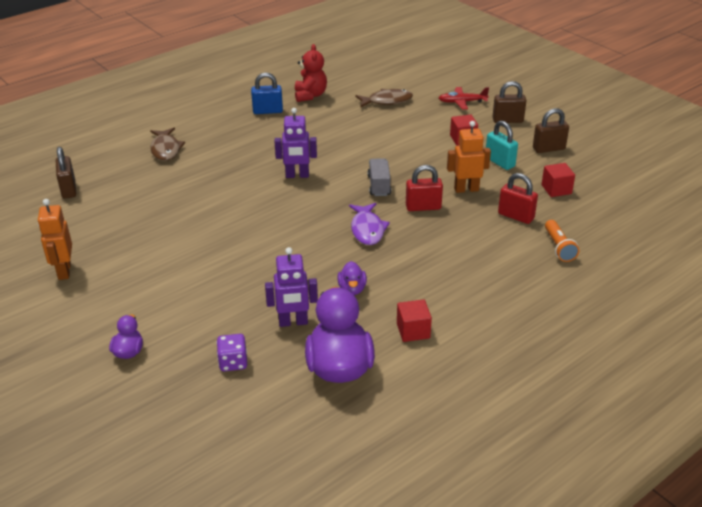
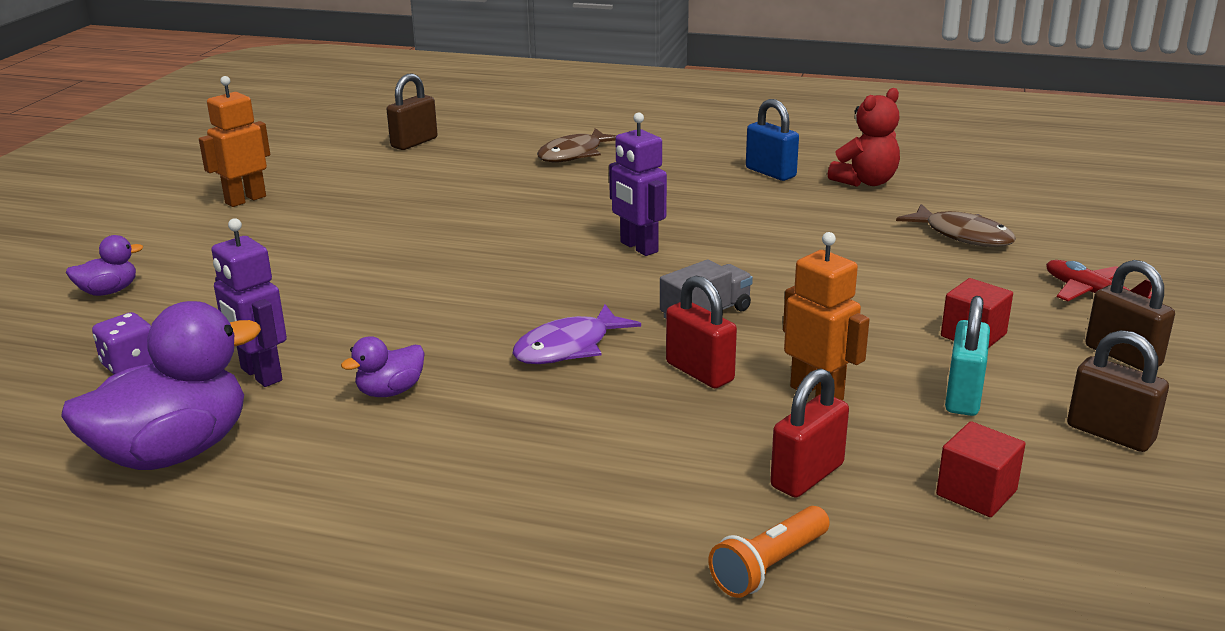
camera: 55 degrees right, 10 degrees down
red cube [397,299,432,342] -> none
red padlock [498,173,538,224] -> red padlock turned 45 degrees clockwise [770,368,849,498]

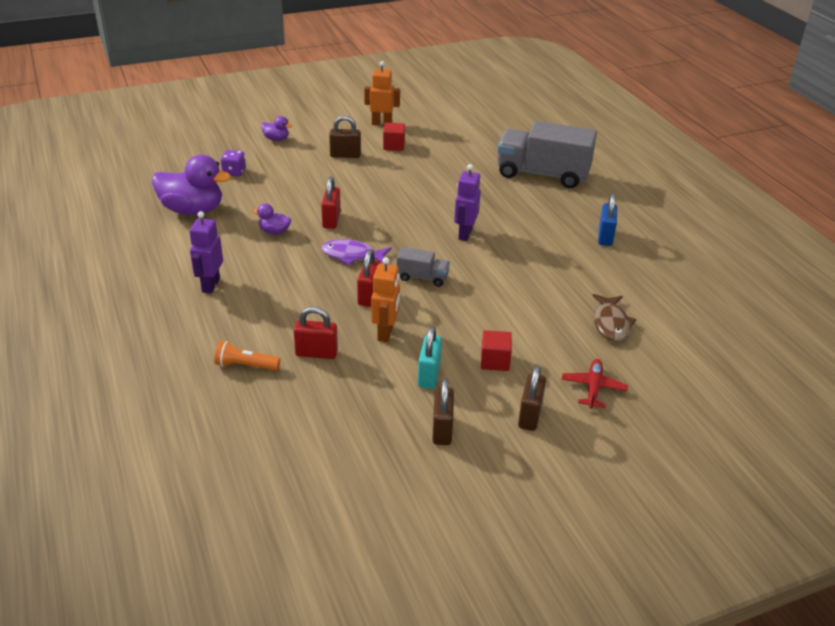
camera: 50 degrees right, 10 degrees up
purple robot [211,218,287,387] -> purple robot moved to [189,211,223,293]
brown padlock [387,74,438,150] -> brown padlock moved to [329,116,361,158]
brown fish [537,128,617,162] -> grey truck [497,121,597,188]
red teddy bear [828,88,900,187] -> none
red cube [936,421,1025,517] -> red cube moved to [383,123,405,151]
turquoise padlock [945,296,990,416] -> turquoise padlock turned 60 degrees counterclockwise [418,326,442,389]
none -> red padlock [321,177,341,229]

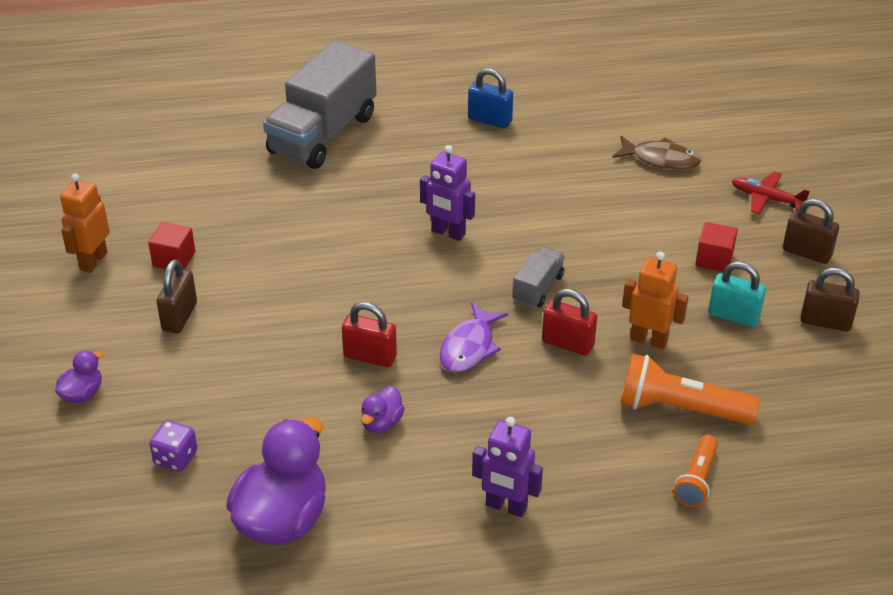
camera: 75 degrees left, 5 degrees up
red padlock [294,307,338,359] -> orange flashlight [620,353,760,425]

